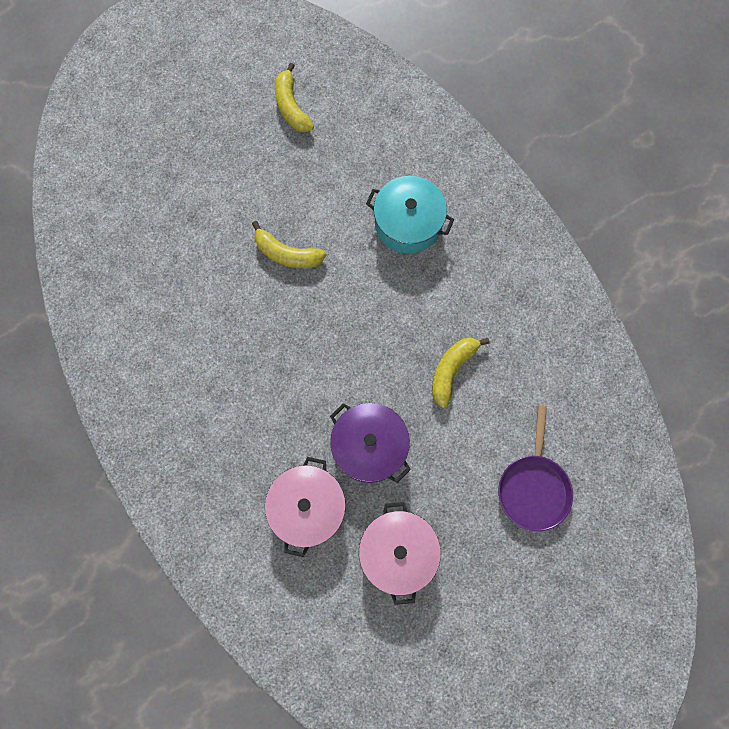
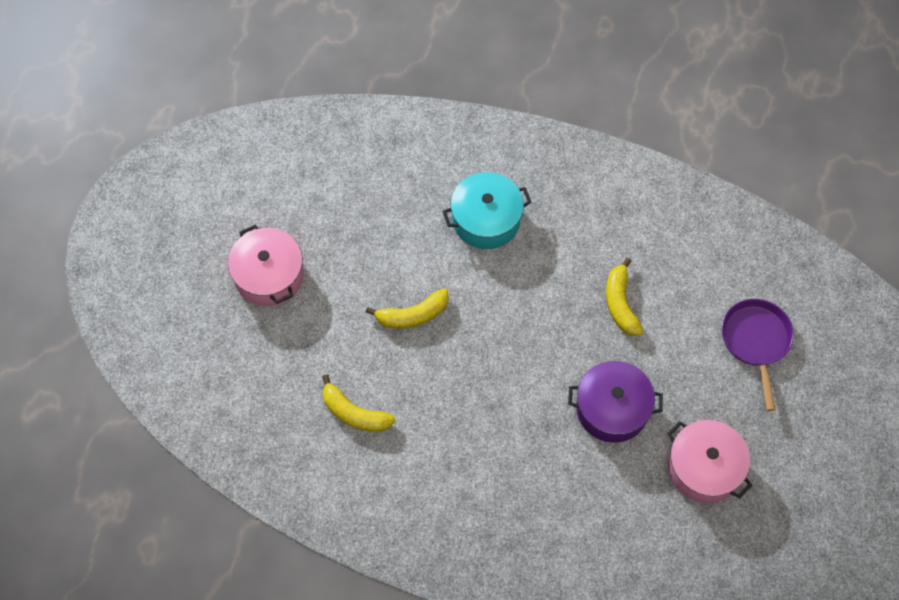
camera: 40 degrees left, 10 degrees down
pink pot [265,457,346,557] -> pink pot moved to [228,225,304,306]
yellow banana [275,63,314,132] -> yellow banana moved to [322,374,395,432]
purple pan [498,405,573,531] -> purple pan turned 150 degrees counterclockwise [721,299,794,411]

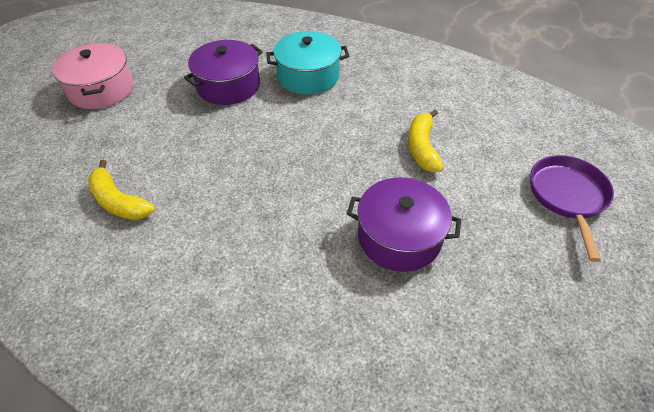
camera: 10 degrees right, 15 degrees down
yellow banana [366,288,449,329] -> none
pink pot [667,420,752,503] -> none
none -> purple pot [184,40,263,105]

